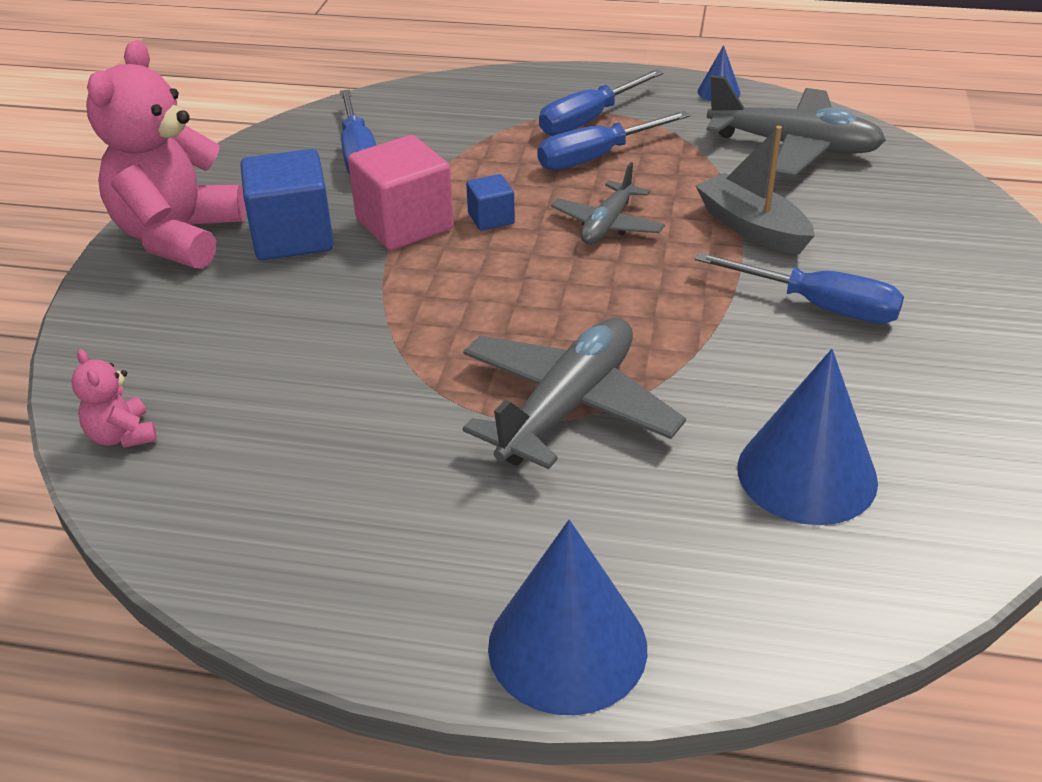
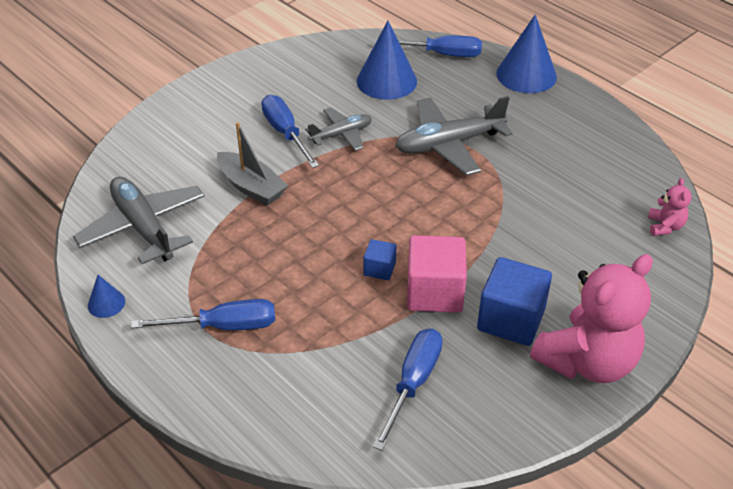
camera: 145 degrees left, 5 degrees up
blue screwdriver [537,111,690,170] -> blue screwdriver moved to [376,35,482,57]
grey plane [551,162,665,244] -> grey plane moved to [305,107,372,151]
grey boat [696,126,815,254] -> grey boat turned 45 degrees counterclockwise [217,122,288,206]

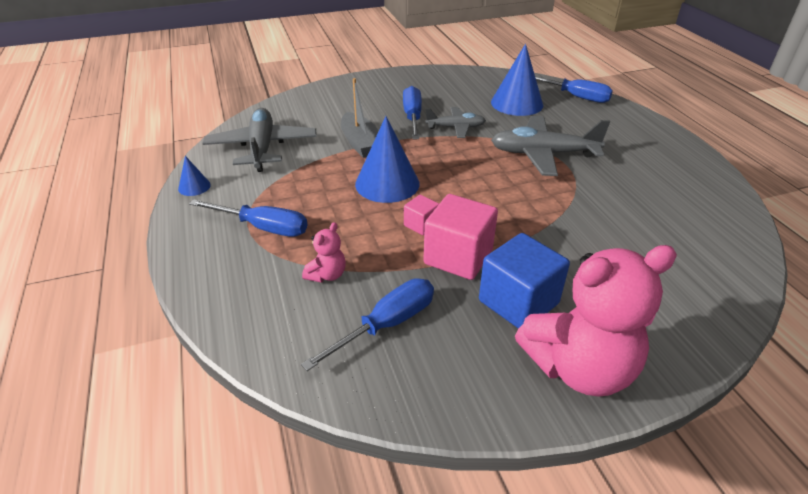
camera: 25 degrees right, 5 degrees down
blue cube [363,239,396,280] -> pink cube [404,195,439,235]
blue cone [496,14,557,93] -> blue cone moved to [355,116,420,203]
pink teddy bear [648,178,691,236] -> pink teddy bear moved to [302,222,346,283]

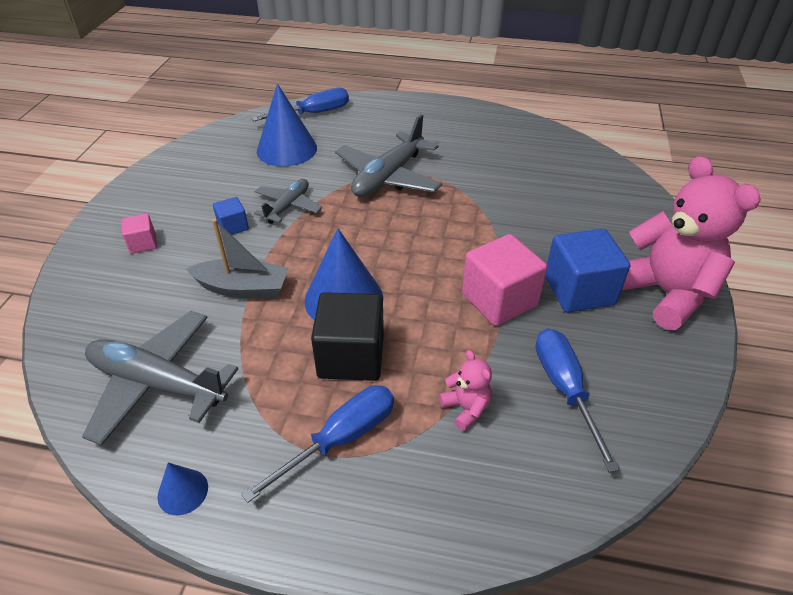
camera: 60 degrees left, 5 degrees up
blue screwdriver [403,86,422,139] -> blue cube [213,197,249,235]
pink cube [404,195,439,235] -> pink cube moved to [121,214,157,254]
pink teddy bear [515,245,677,397] -> pink teddy bear turned 45 degrees counterclockwise [622,156,761,330]
none -> black cube [311,292,384,381]

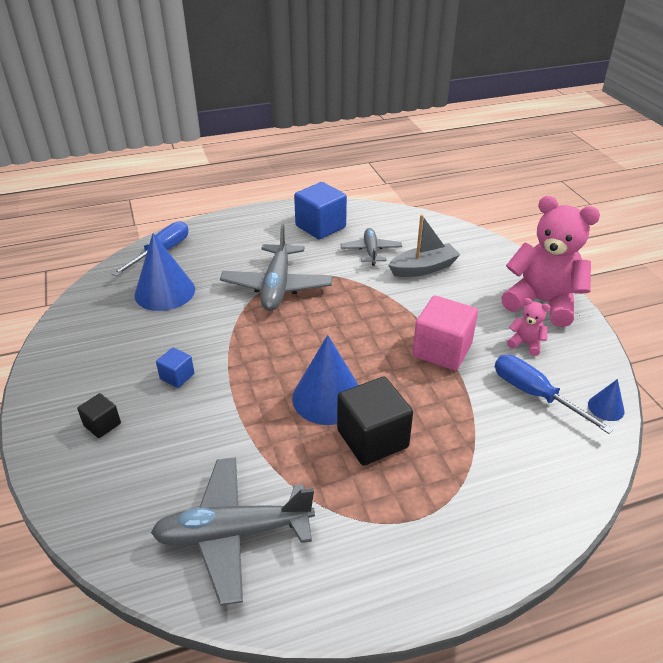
camera: 30 degrees left, 5 degrees down
pink cube [121,214,157,254] -> black cube [77,393,121,438]
blue cone [157,463,208,515] -> blue cone moved to [588,379,625,421]
grey boat [186,219,289,298] -> grey boat moved to [388,215,460,277]
blue screwdriver [241,385,394,503] -> none
grey plane [254,179,322,224] -> grey plane moved to [341,228,402,266]
pink teddy bear [439,350,492,431] -> pink teddy bear moved to [507,298,550,356]
blue cube [545,228,630,313] -> blue cube moved to [294,182,347,239]

